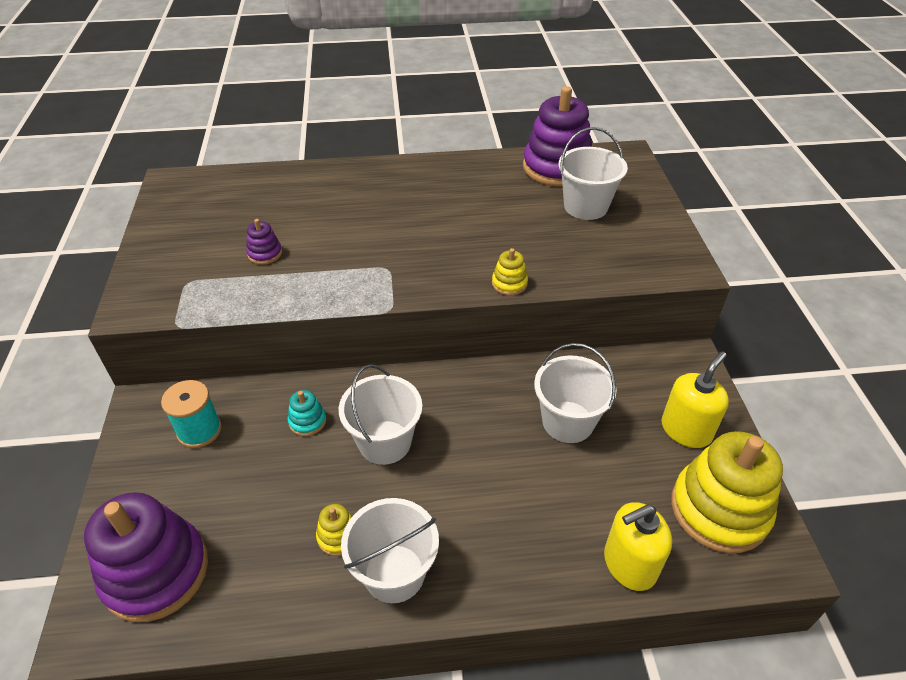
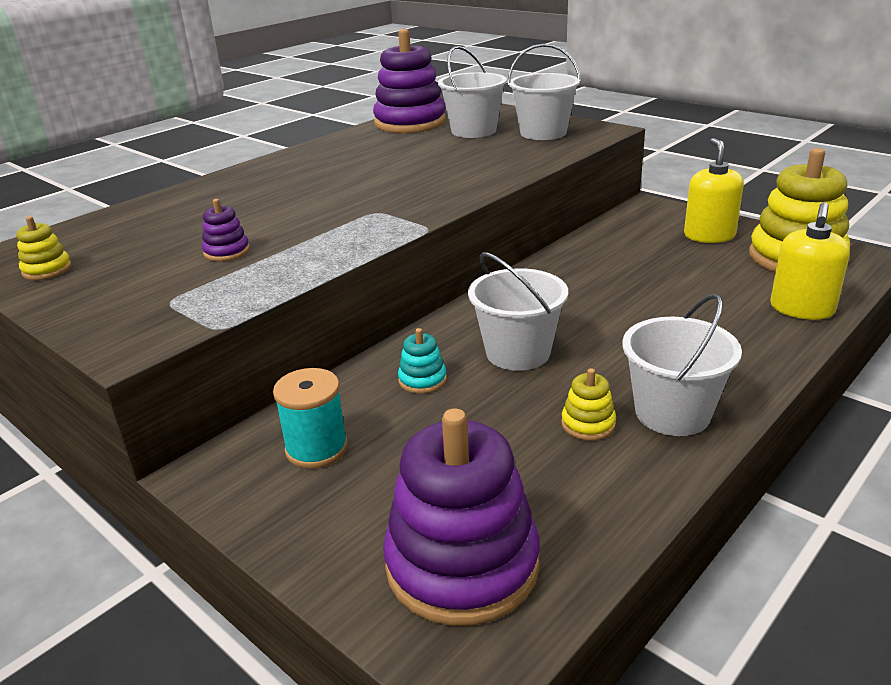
camera: 40 degrees left, 15 degrees down
yellow stacking toy [492,248,528,295] -> yellow stacking toy moved to [17,216,72,280]
white bucket [534,343,617,443] -> white bucket moved to [508,44,581,140]

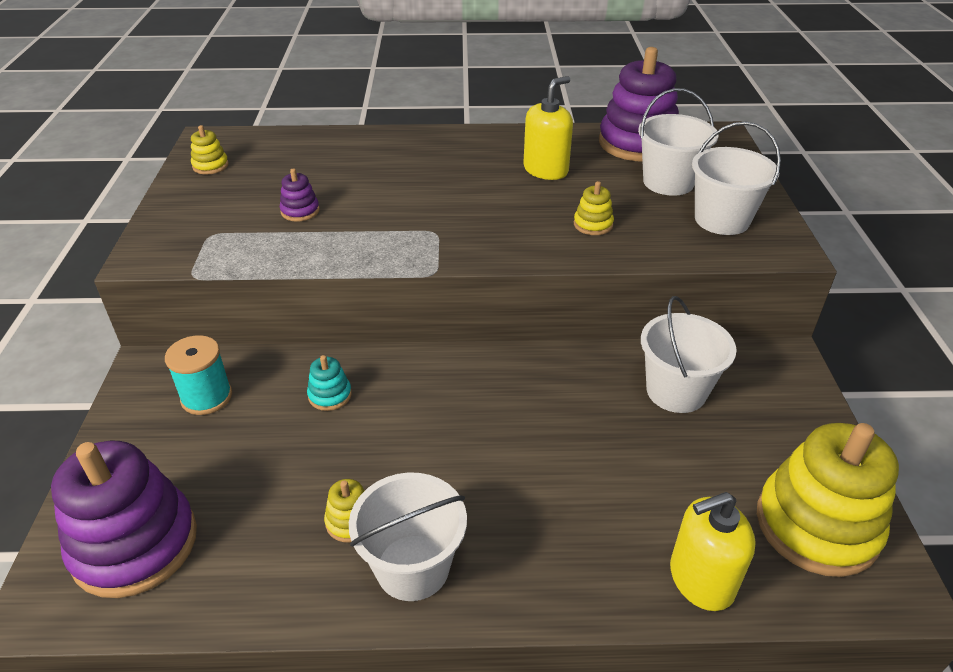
camera: 45 degrees right, 10 degrees up
white bucket [468,252,568,371] -> white bucket moved to [641,296,737,413]
yellow soap dispenser [684,138,744,243] -> yellow soap dispenser moved to [523,76,573,180]
none -> yellow stacking toy [574,181,614,235]

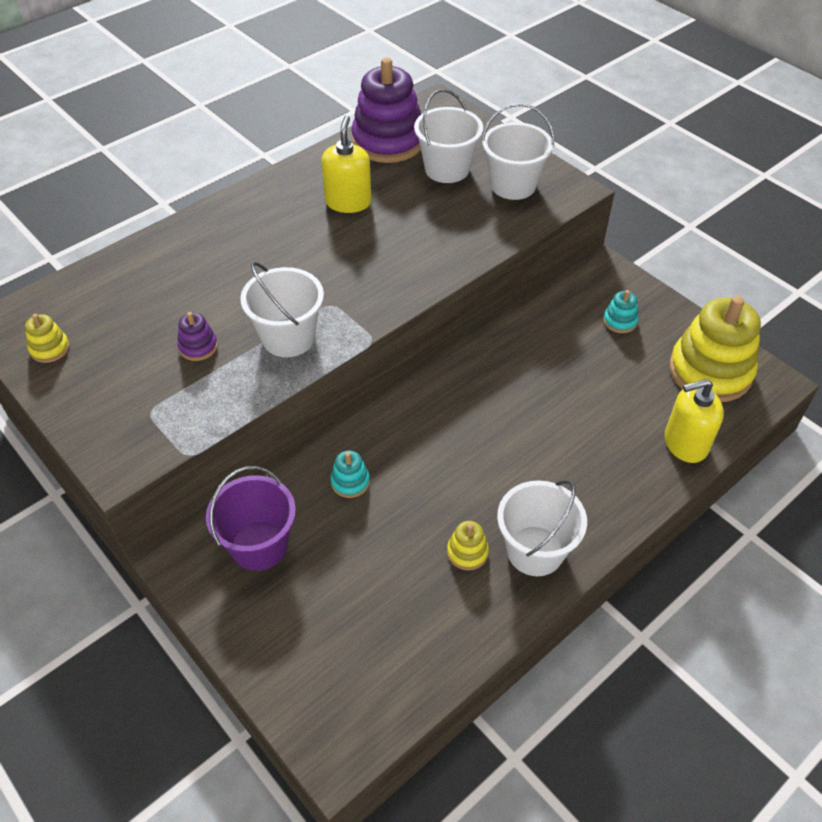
camera: 40 degrees left, 10 degrees up
purple stacking toy [51,441,197,598] -> none
turquoise spool [165,335,232,415] -> purple bucket [206,466,296,571]
yellow stacking toy [574,181,614,235] -> none
white bucket [641,296,737,413] -> white bucket moved to [240,262,324,357]
yellow soap dispenser [670,492,756,611] -> yellow soap dispenser turned 45 degrees clockwise [665,379,724,463]
none -> turquoise stacking toy [603,290,638,333]

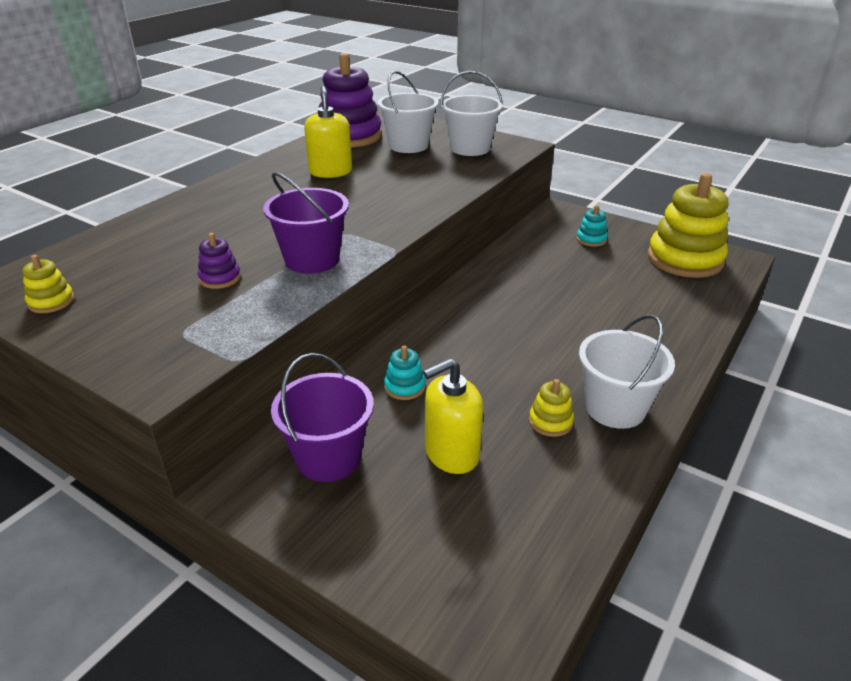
camera: 15 degrees left, 15 degrees down
white bucket [240,262,324,357] -> purple bucket [263,172,349,274]
yellow soap dispenser [665,379,724,463] -> yellow soap dispenser moved to [423,359,483,474]

